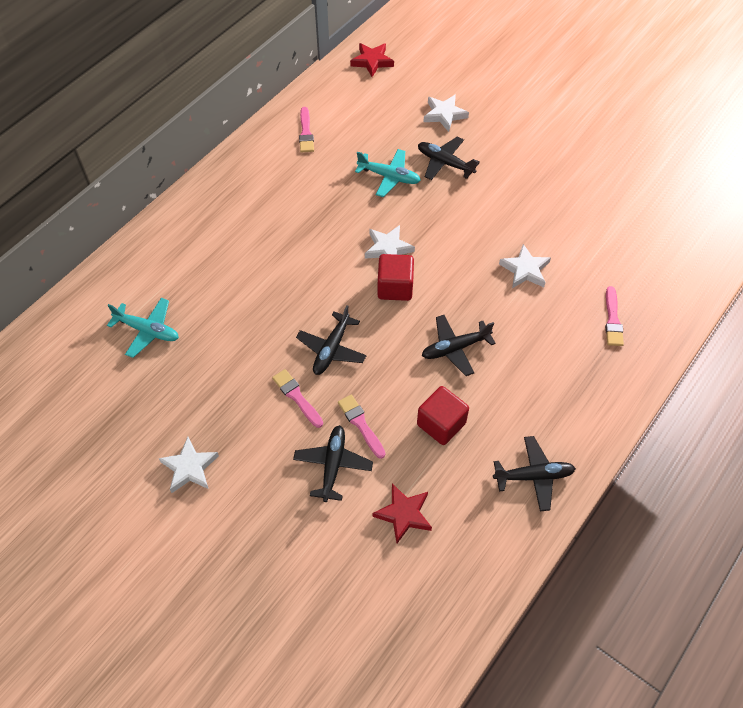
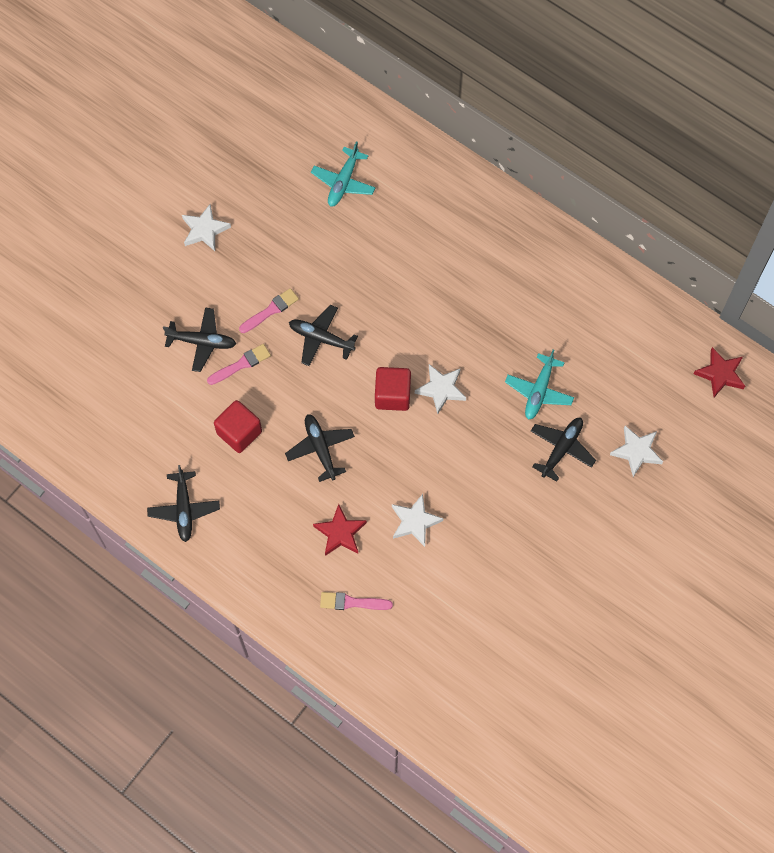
camera: 90 degrees right, 10 degrees up
pink brush [299,107,314,153] -> none
red star [372,484,432,543] -> red star moved to [313,504,367,556]

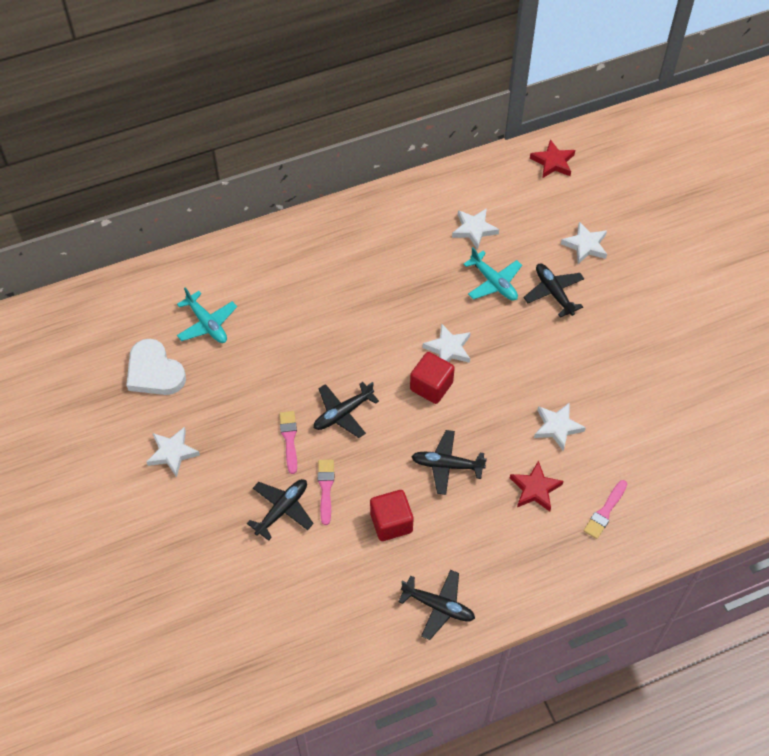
camera: 60 degrees left, 10 degrees down
none -> white heart [126,339,186,395]
none -> white star [452,208,499,250]

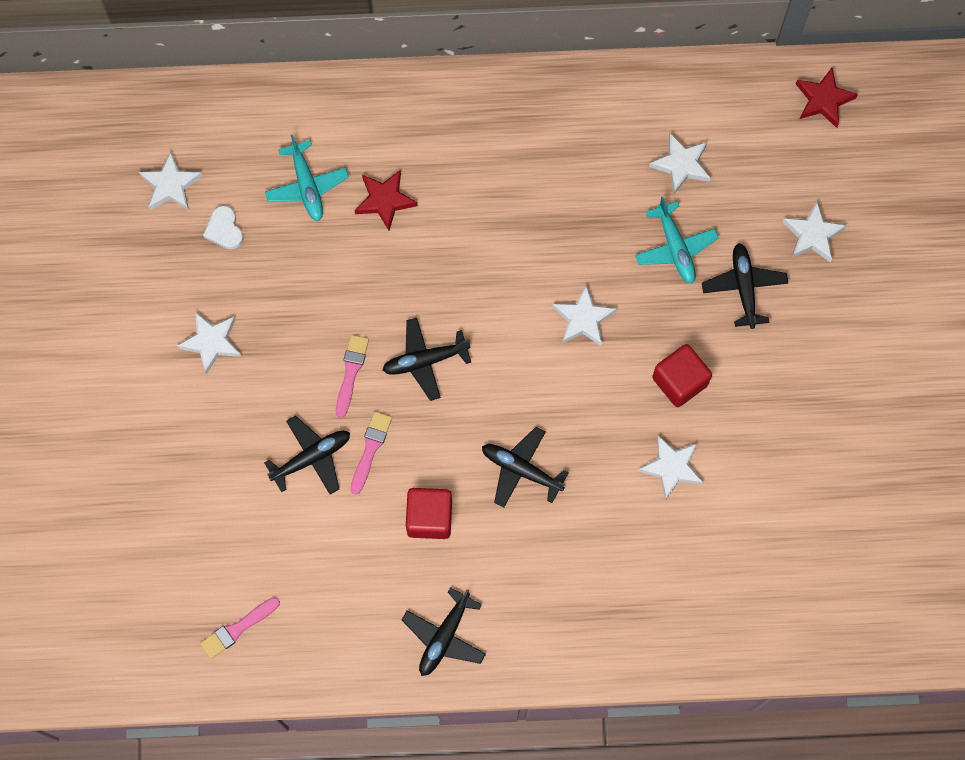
camera: 20 degrees right, 15 degrees up
white heart [126,339,186,395] -> white heart [203,205,244,250], size x0.54
black plane [398,570,475,640] -> black plane turned 75 degrees clockwise [402,587,486,676]
red cube [410,352,455,404] -> red cube moved to [652,344,712,407]
red star [510,460,564,511] -> red star moved to [355,170,417,231]
pink brush [584,480,627,539] -> pink brush moved to [200,597,280,659]
none -> white star [139,152,202,210]

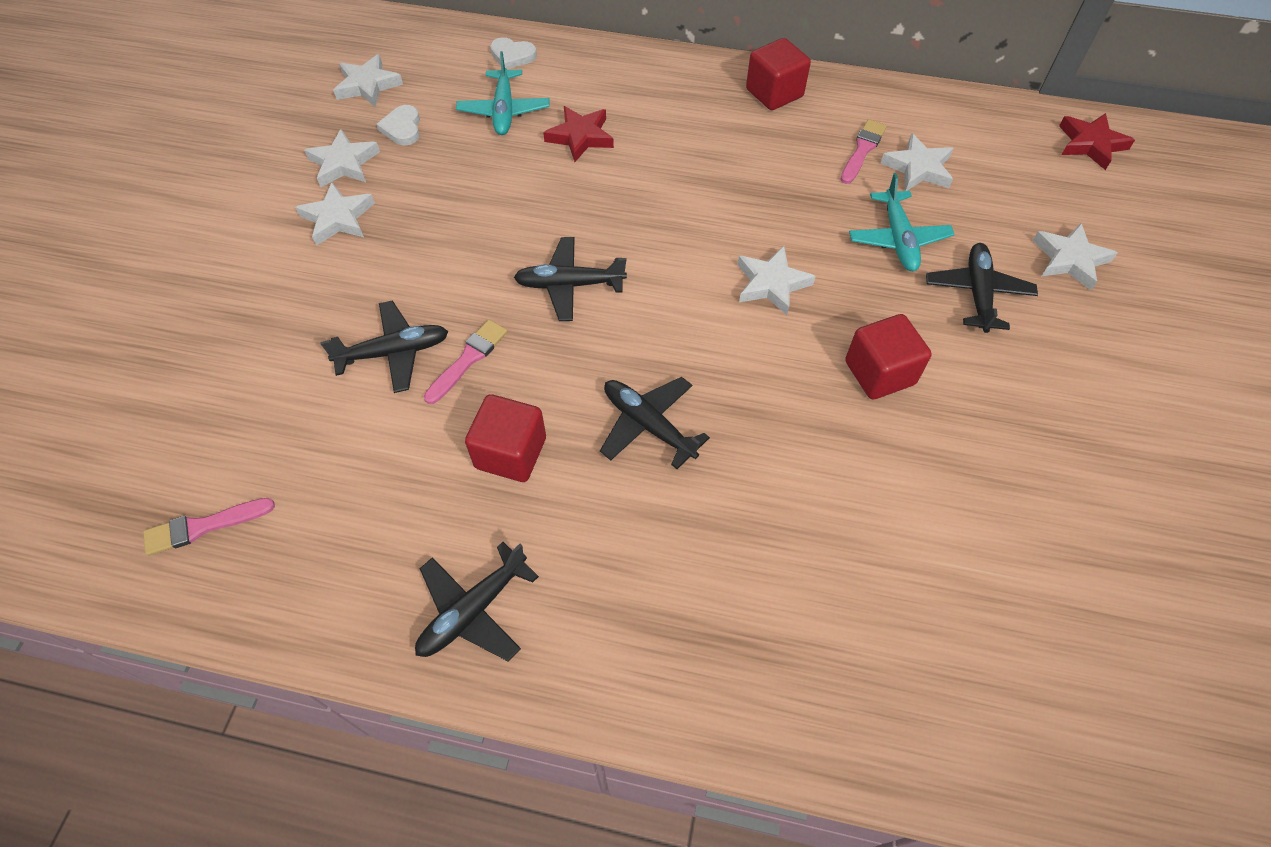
camera: 15 degrees right, 15 degrees down
pink brush [336,335,369,418] -> pink brush moved to [840,119,887,184]
white star [638,435,703,500] -> white star moved to [304,129,380,187]
none -> white heart [490,37,537,69]
none -> red cube [746,38,811,110]

